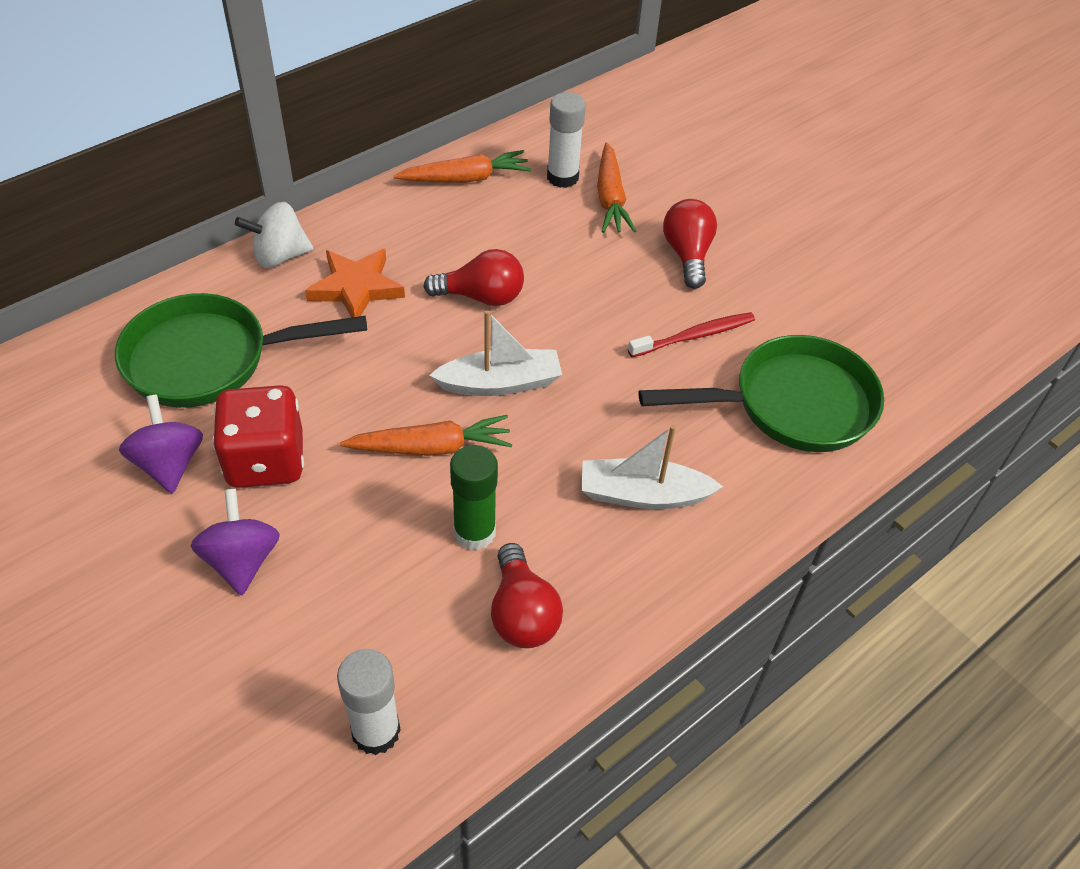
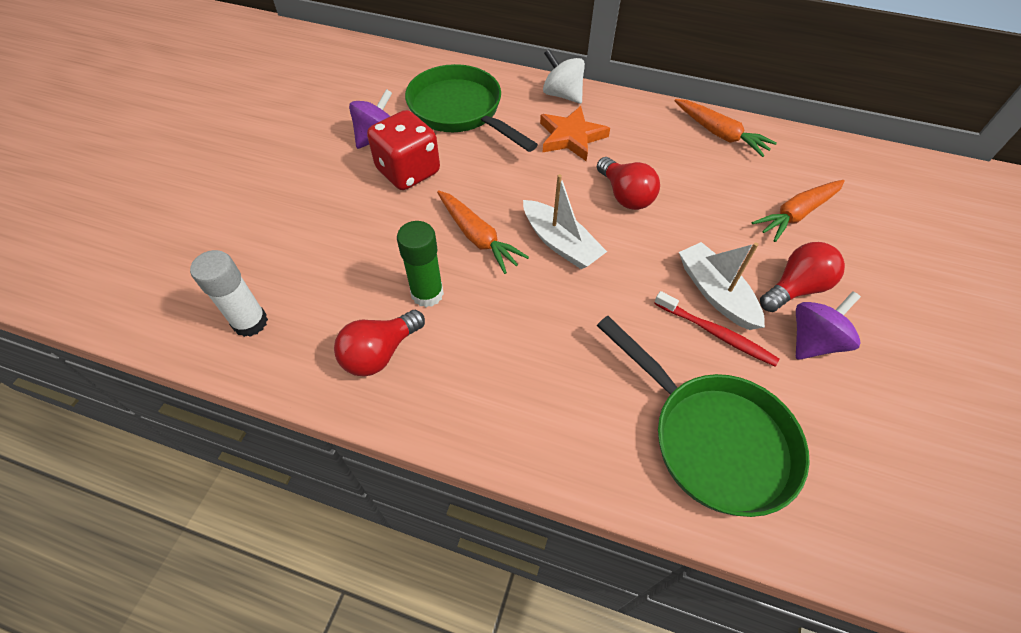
camera: 60 degrees right, 5 degrees up
purple spinning top [191,489,280,596] -> purple spinning top moved to [796,291,861,360]
white glue stick [547,92,586,188] -> none
white boat [581,425,723,509] -> white boat moved to [679,242,765,330]

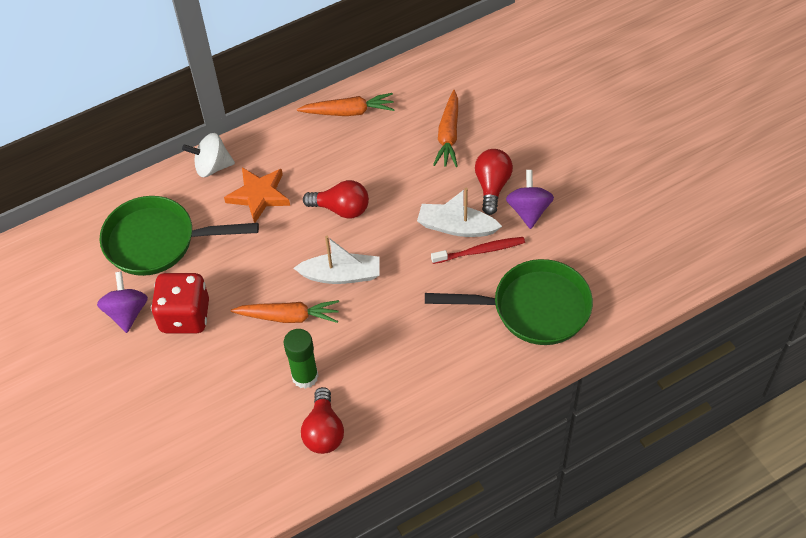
camera: 45 degrees left, 0 degrees up
white glue stick [190,250,268,337] -> none

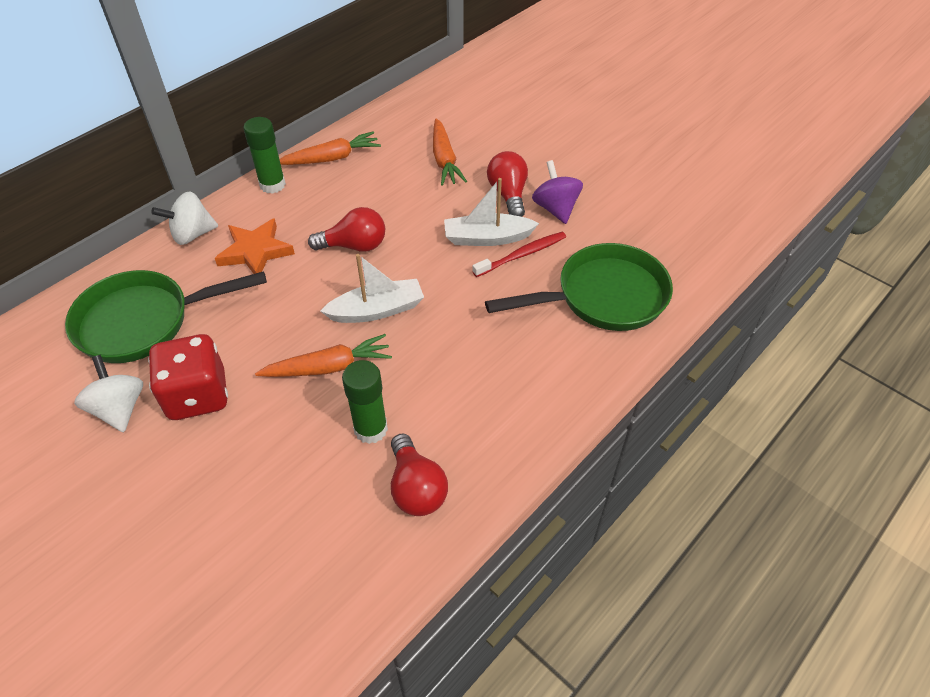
camera: 20 degrees left, 5 degrees down
purple spinning top [97,271,148,333] -> white spinning top [74,355,143,432]
none -> green glue stick [243,117,286,194]

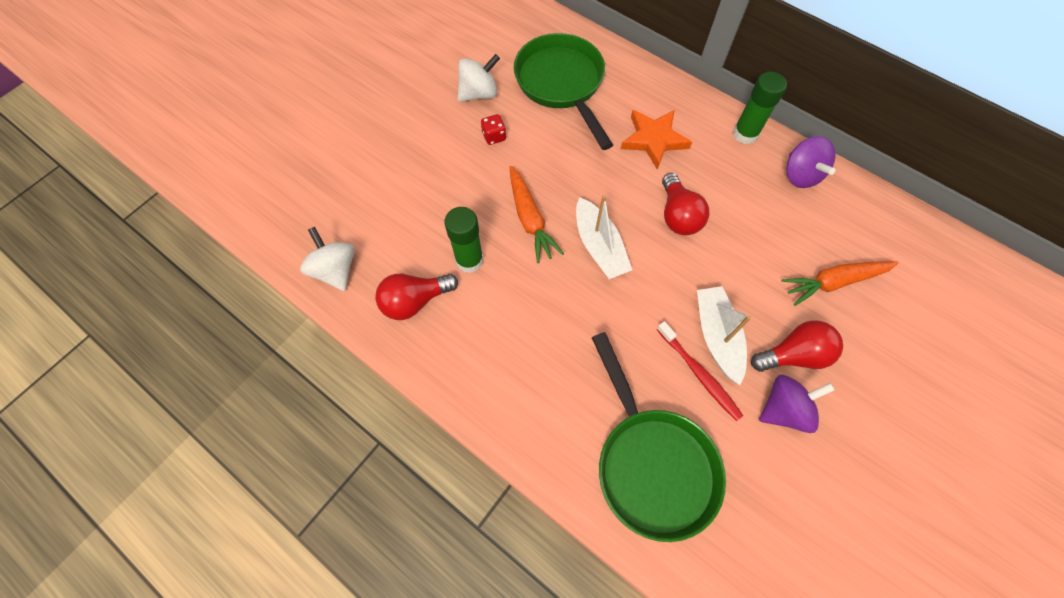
camera: 85 degrees right, 15 degrees up
red dice [148,334,228,420] -> red dice [481,114,506,145], size x0.44
white spinning top [151,191,218,245] -> white spinning top moved to [300,227,355,291]
orange carrot [280,131,381,165] -> purple spinning top [786,136,836,188]

